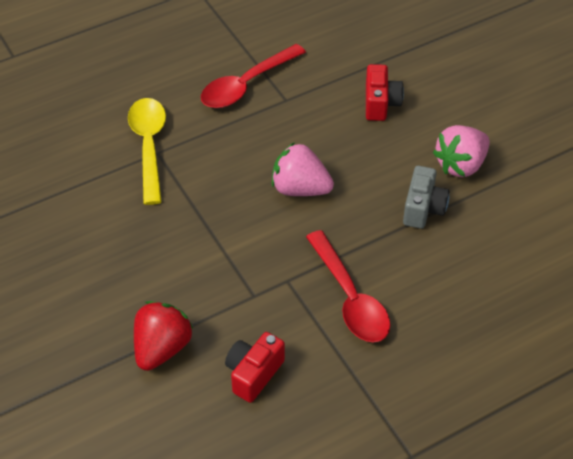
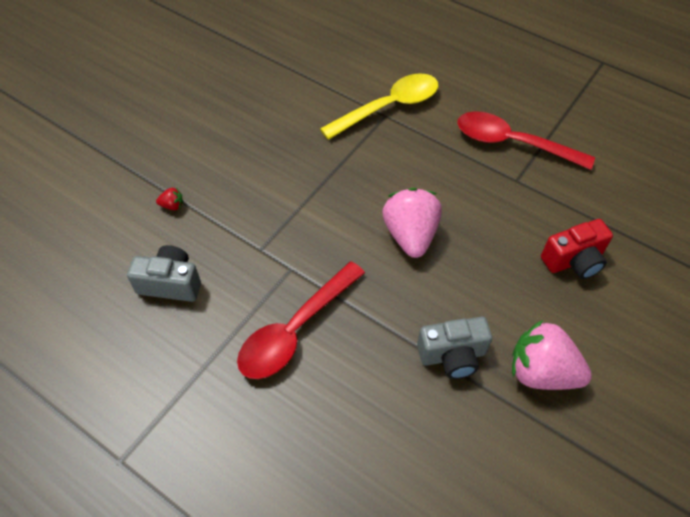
camera: 65 degrees right, 5 degrees up
red strawberry [134,301,193,371] -> red strawberry [156,188,183,210], size x0.40
red camera [225,332,285,403] -> grey camera [127,245,201,302]

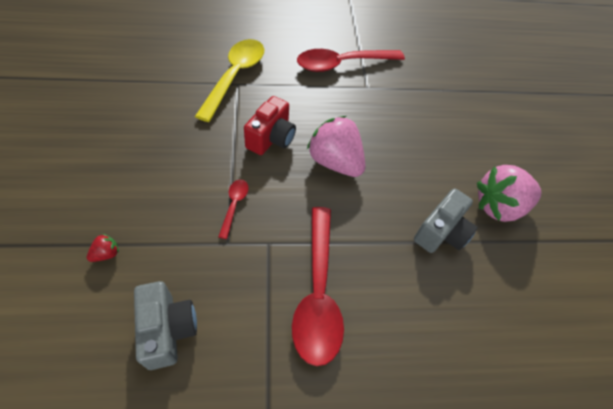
camera: 45 degrees left, 0 degrees up
grey camera [127,245,201,302] -> grey camera turned 105 degrees clockwise [134,281,197,370]
red camera [541,219,613,279] -> red camera moved to [244,96,296,155]
none -> red spoon [218,180,249,239]

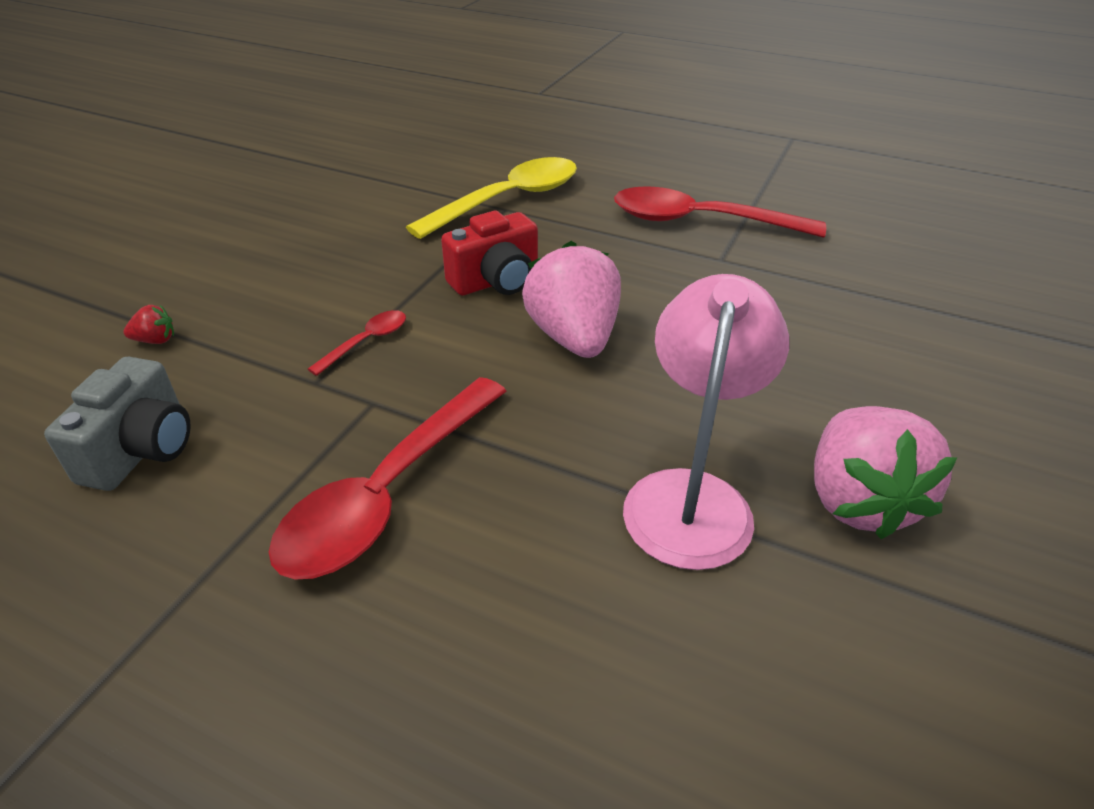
camera: 35 degrees right, 15 degrees down
grey camera [414,188,478,253] -> pink lamp [623,274,789,570]
pink strawberry [477,165,541,222] -> pink strawberry turned 105 degrees counterclockwise [814,406,957,539]

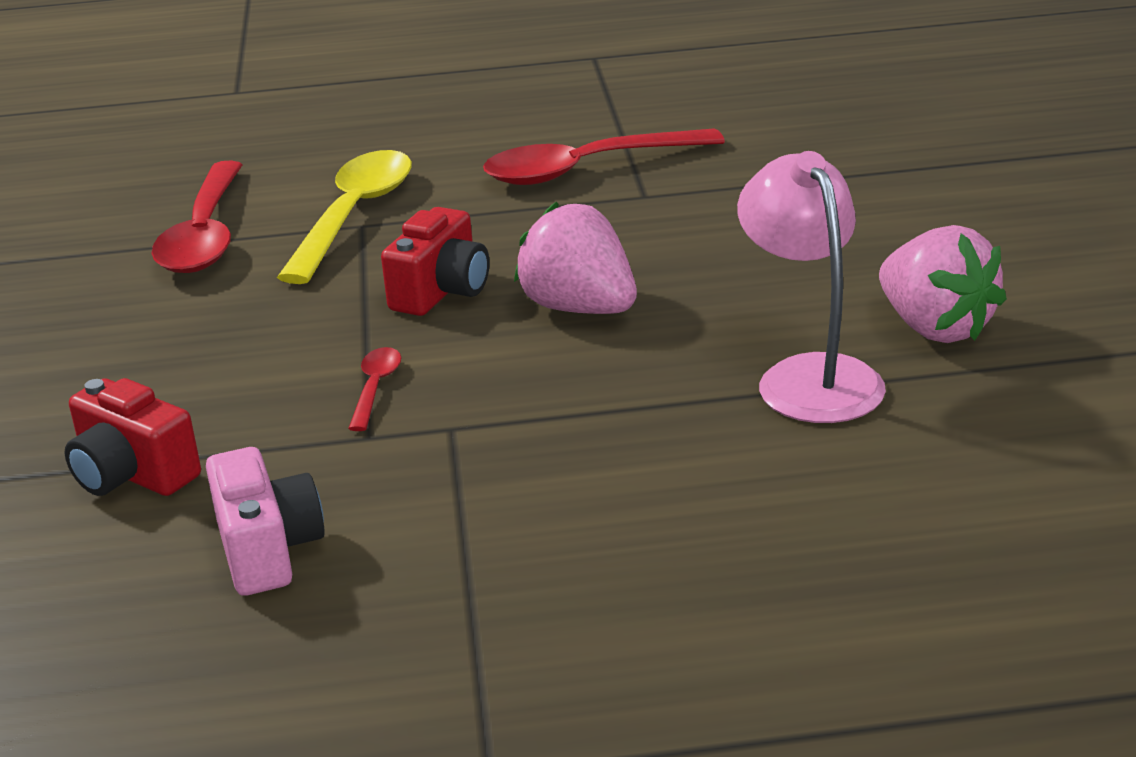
camera: 30 degrees left, 10 degrees down
grey camera [44,357,191,491] -> pink camera [206,447,325,596]
red strawberry [123,305,174,344] -> red camera [65,378,201,496]
red spoon [269,377,507,580] -> red spoon moved to [151,161,242,273]

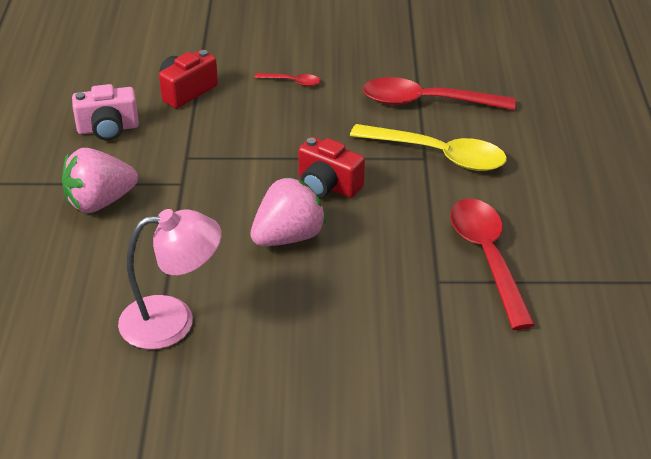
camera: 95 degrees right, 10 degrees up
red spoon [348,347,401,431] -> red spoon moved to [254,73,320,86]
pink strawberry [879,225,1007,343] -> pink strawberry moved to [62,148,138,213]

